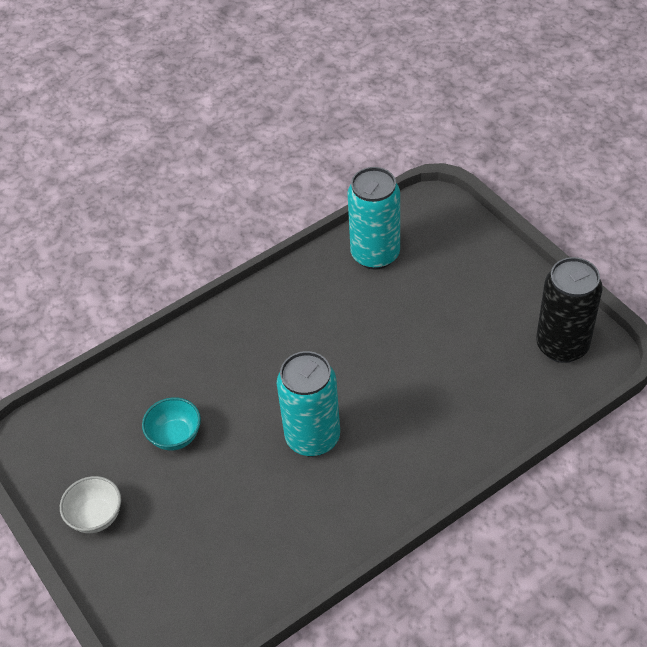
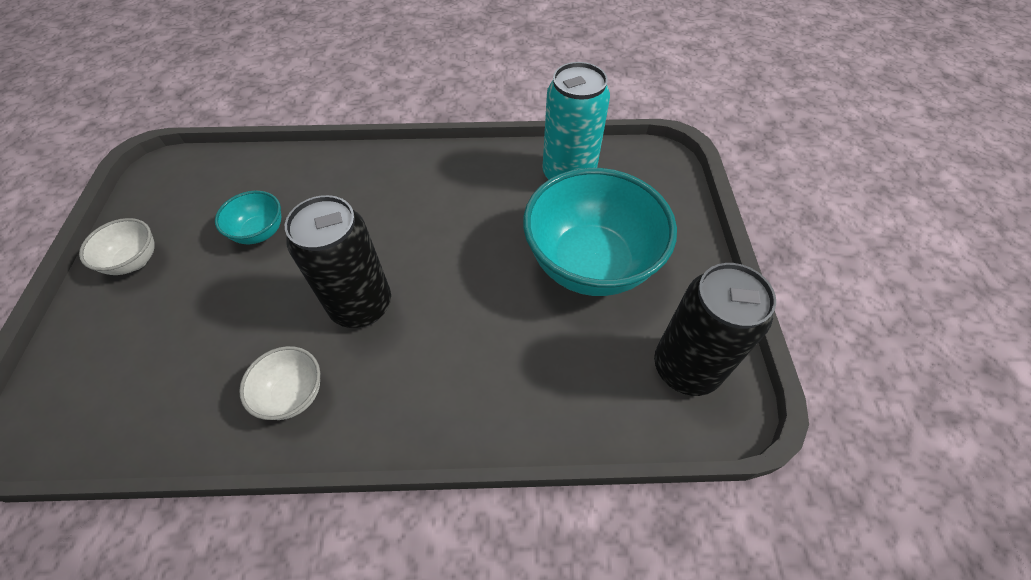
camera: 30 degrees right, 5 degrees up
turquoise can [277,351,340,457] -> black can [285,195,391,328]
none -> white bowl [239,346,320,420]
none -> turquoise bowl [523,168,677,296]

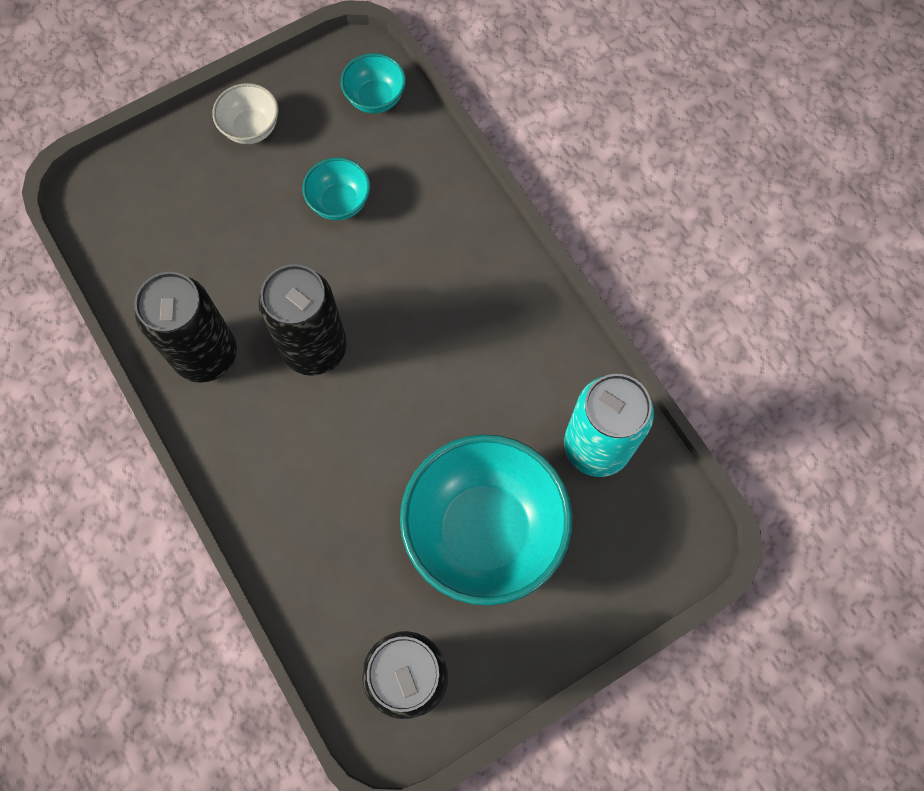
camera: 60 degrees right, 15 degrees up
white bowl [239,346,320,420] -> black can [134,272,237,383]
none -> turquoise bowl [341,53,406,114]

